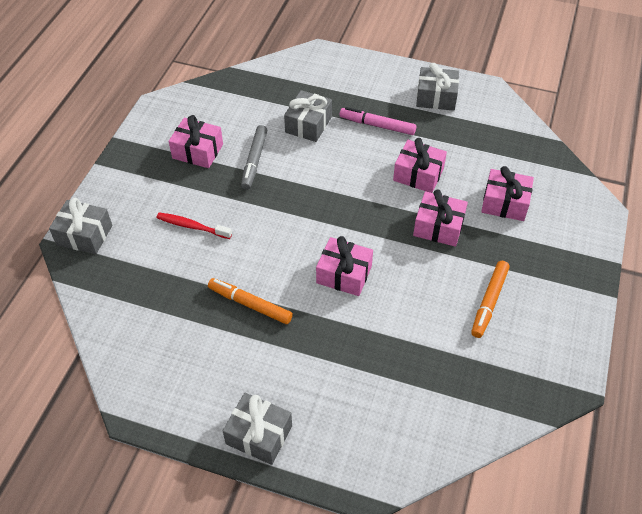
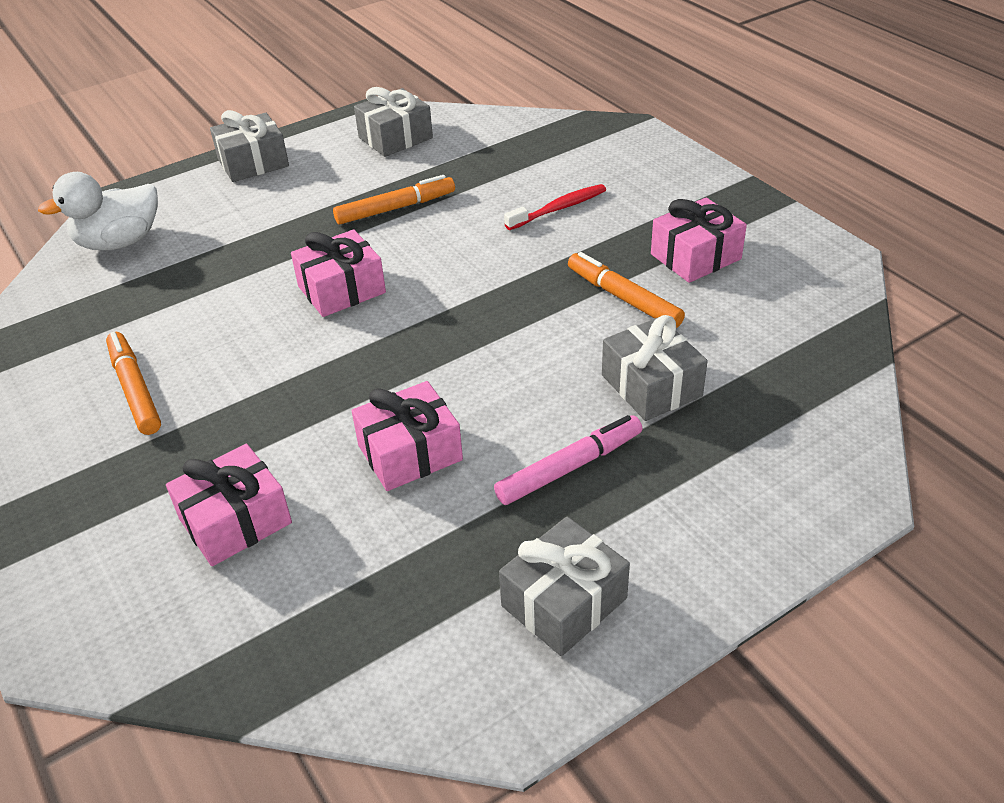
camera: 130 degrees right, 10 degrees down
grey gift [49,198,112,254] -> grey gift moved to [354,87,433,157]
grey marker [241,125,267,190] -> orange marker [568,252,685,328]
pink gift [413,190,468,247] -> none
none -> white duck [38,172,158,250]

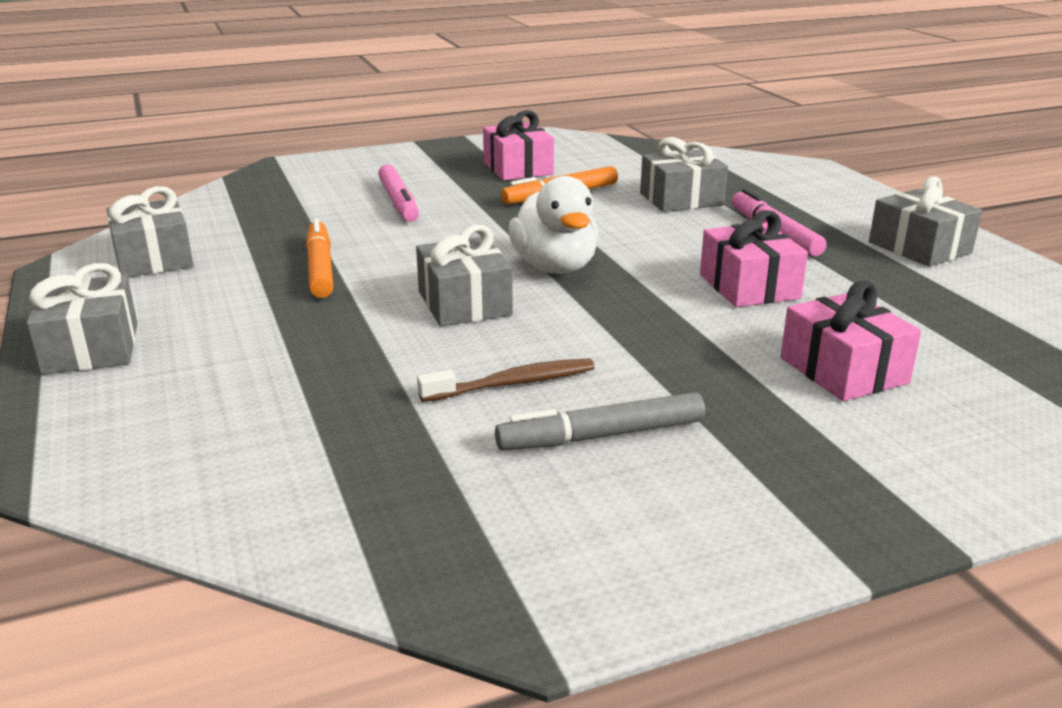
camera: 80 degrees left, 15 degrees down
white duck [38,172,158,250] -> white duck moved to [509,176,599,274]
orange marker [106,332,161,435] -> grey marker [495,392,705,450]
pink gift [291,229,386,317] -> grey gift [416,225,513,326]
red toothbrush [504,184,606,230] -> pink marker [378,164,419,222]
none -> brown toothbrush [417,358,595,402]

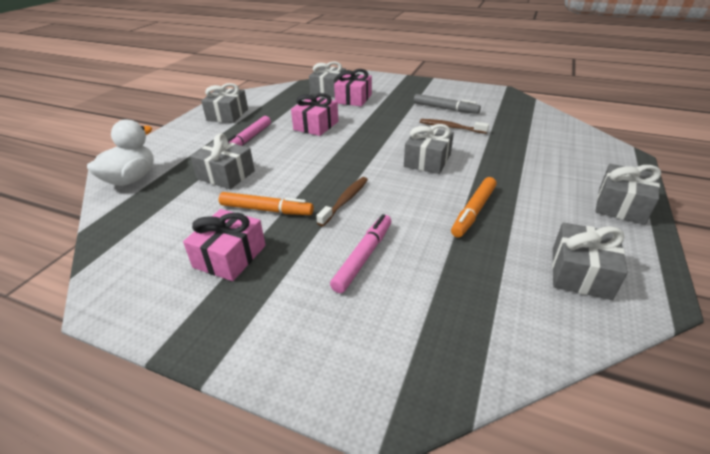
camera: 135 degrees left, 10 degrees up
white duck [509,176,599,274] -> white duck moved to [87,119,154,186]
none -> grey gift [309,61,346,98]
none -> brown toothbrush [316,177,368,226]

